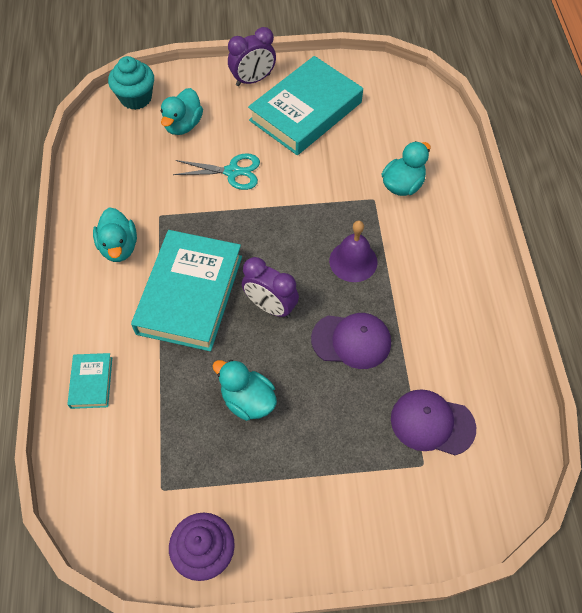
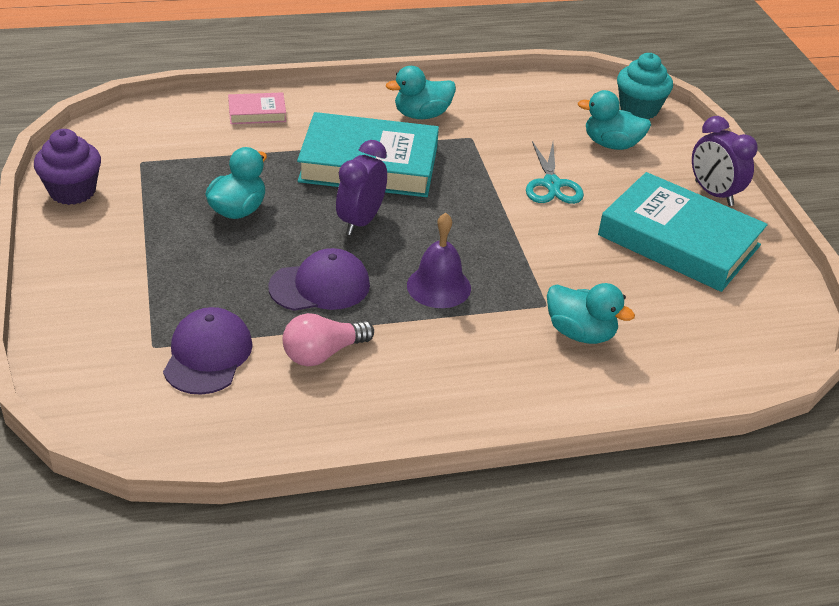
camera: 80 degrees right, 20 degrees down
turquoise book [67,353,112,409] -> pink book [228,92,286,124]
purple cap [311,313,391,369] -> purple cap turned 105 degrees counterclockwise [268,248,370,311]
none -> pink light bulb [283,313,374,366]

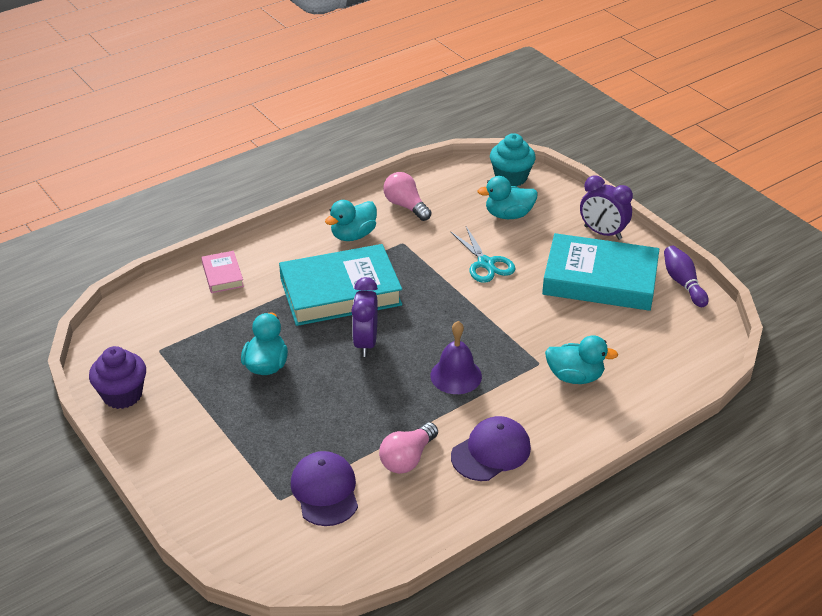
camera: 20 degrees left, 0 degrees up
pink book [228,92,286,124] -> pink book turned 75 degrees counterclockwise [201,251,244,293]
purple cap [268,248,370,311] -> purple cap moved to [451,416,531,481]
none -> pink light bulb [383,172,431,221]
none -> purple bowling pin [664,246,709,307]

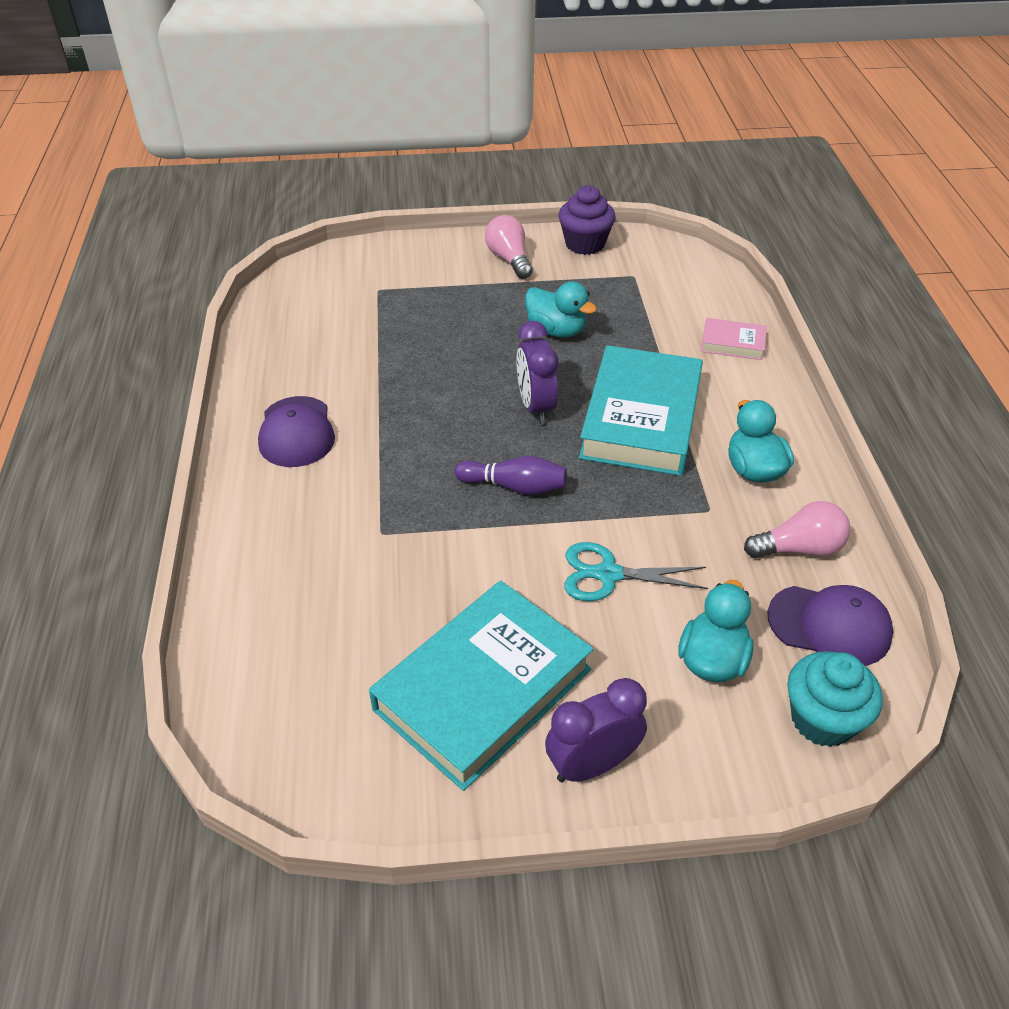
camera: 120 degrees right, 5 degrees up
purple cap [291,451,358,526] -> purple cap moved to [767,585,893,666]
purple clock [351,277,378,357] -> purple clock turned 135 degrees counterclockwise [516,321,558,424]
pink light bulb [379,422,438,474] -> pink light bulb moved to [485,215,533,279]
purple bell [430,321,482,394] -> none
turquoise duck [545,335,618,384] -> none
purple bowling pin [664,246,709,307] -> purple bowling pin moved to [455,456,567,495]

